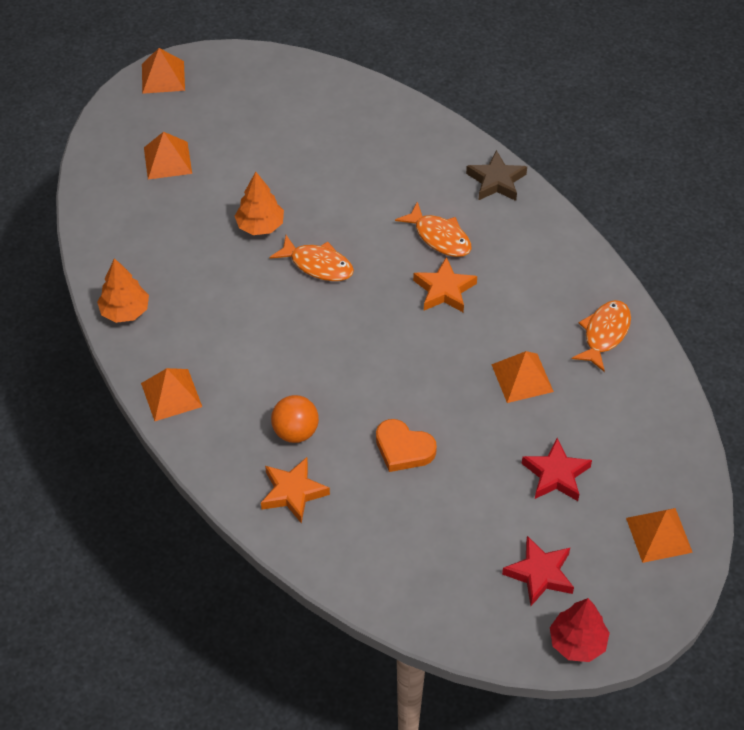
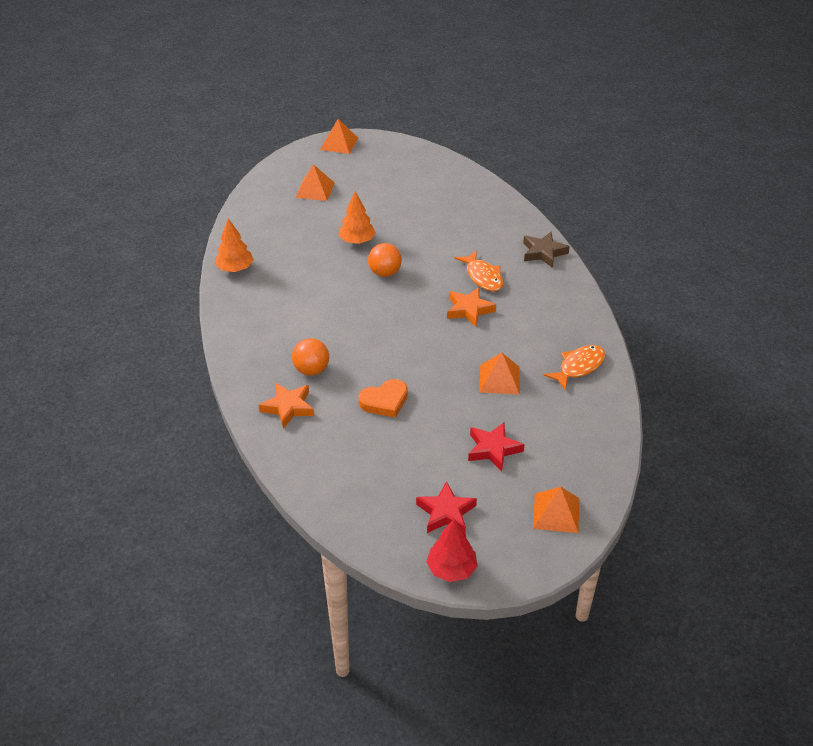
camera: 20 degrees right, 10 degrees down
orange pyramid [141,368,202,421] -> none
orange fish [270,235,354,281] -> orange ball [368,243,402,277]
orange heart [376,419,437,472] -> orange heart turned 75 degrees counterclockwise [359,379,408,418]

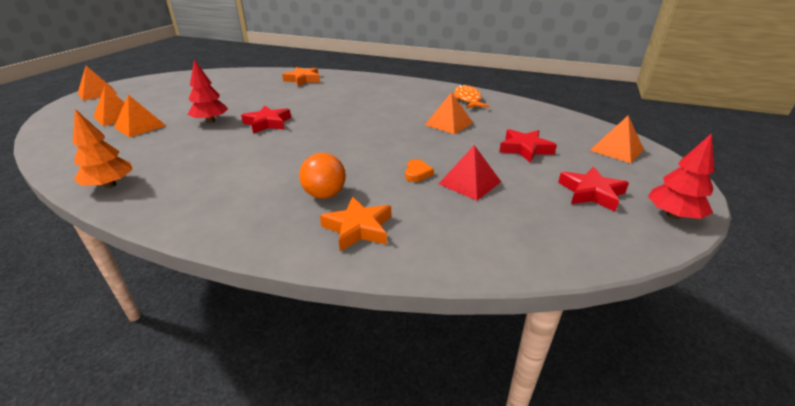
camera: 55 degrees left, 10 degrees down
orange tree [339,191,376,244] -> red tree [188,60,228,123]
orange heart [359,379,408,418] -> orange heart [405,159,434,182], size x0.61
orange ball [368,243,402,277] -> red star [241,106,291,134]
orange star [447,287,496,327] -> orange star moved to [282,67,320,86]
orange fish [455,250,503,291] -> none
brown star [523,232,570,268] -> none
none -> orange pyramid [114,95,166,137]
none -> red pyramid [439,145,501,200]

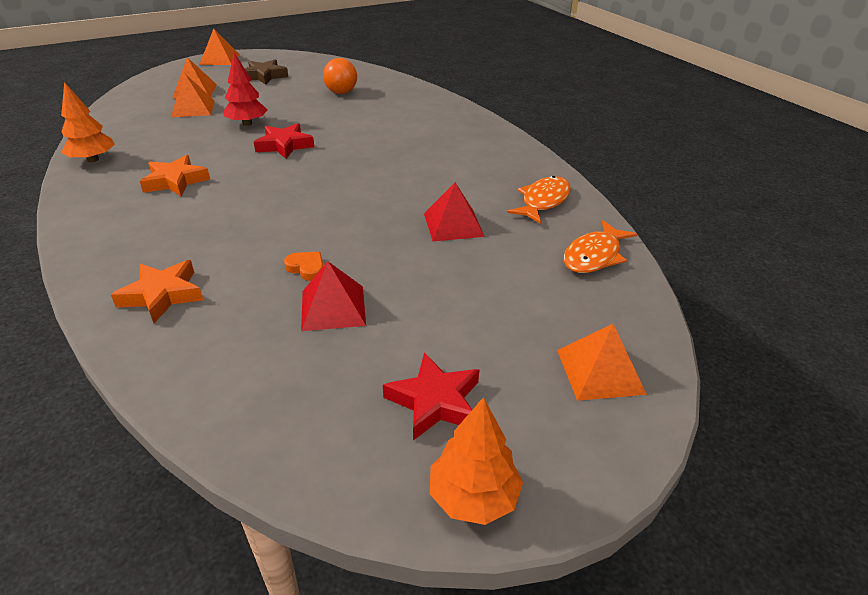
camera: 40 degrees right, 5 degrees up
orange star [282,67,320,86] -> orange star moved to [140,155,210,196]
orange ball [299,153,346,199] -> orange ball moved to [323,58,357,94]
orange heart [405,159,434,182] -> orange heart turned 105 degrees counterclockwise [284,252,323,281]
orange pyramid [425,92,473,134] -> red pyramid [424,182,485,241]
red star [499,129,557,163] -> none
red tree [648,133,714,219] -> orange tree [430,397,523,525]
none -> brown star [245,59,288,85]
none -> orange fish [563,220,637,273]

